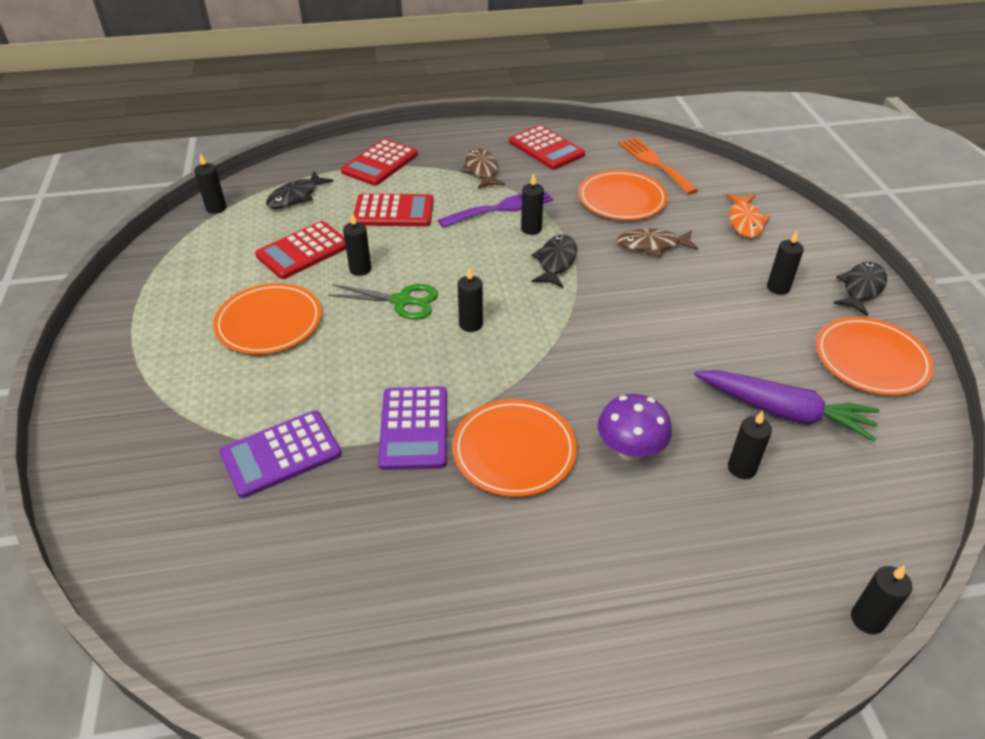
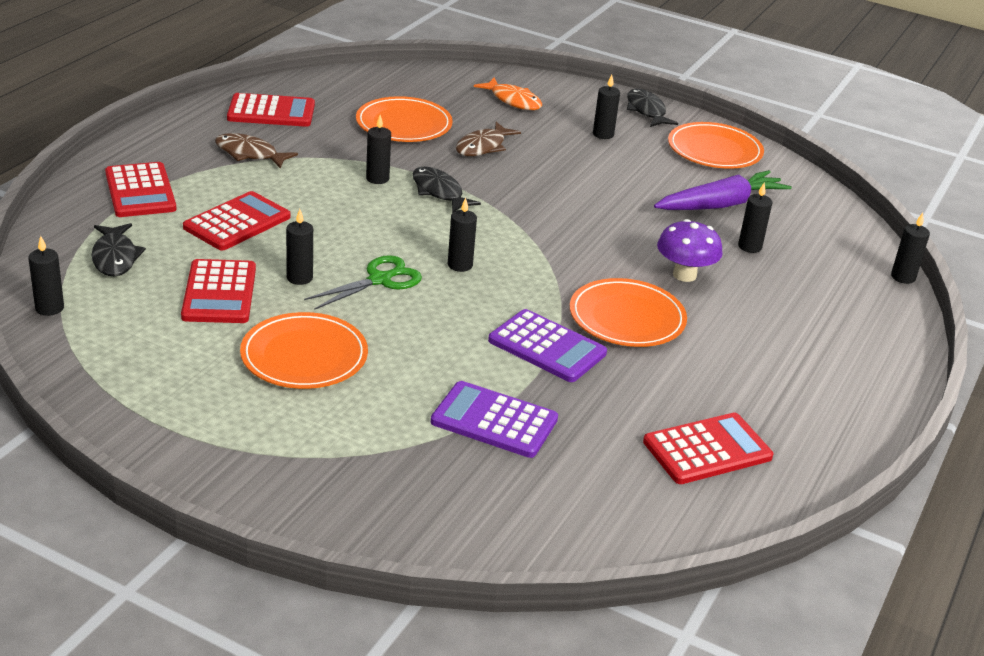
camera: 55 degrees left, 10 degrees down
purple calculator [219,410,341,498] -> purple calculator turned 105 degrees clockwise [431,381,558,458]
purple fork [438,191,553,228] -> none
orange fork [619,137,698,194] -> none
none -> red calculator [643,412,773,484]

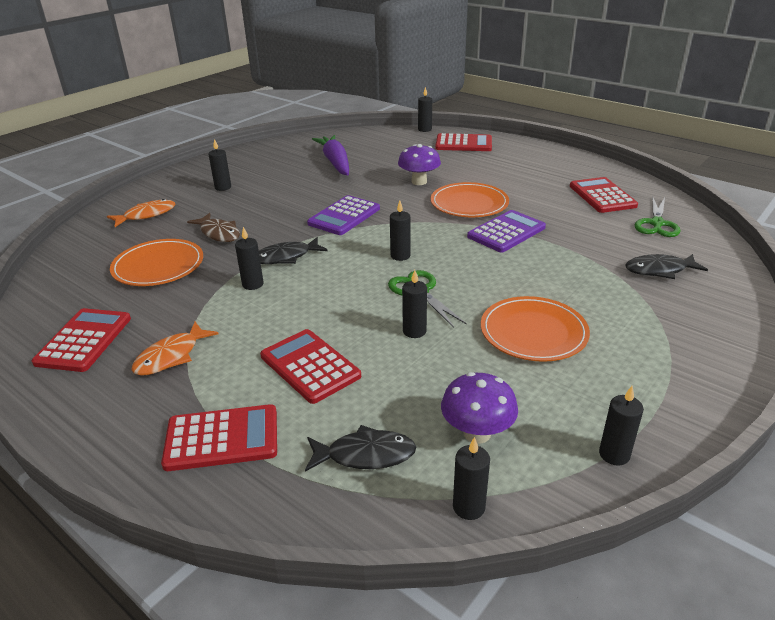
camera: 75 degrees left, 0 degrees up
red calculator [181,259,256,323] -> red calculator moved to [435,133,492,151]
brown fish [215,133,298,168] -> orange fish [131,322,219,376]
purple calculator [431,381,558,458] -> purple calculator moved to [307,195,380,235]
black fish [627,89,678,127] -> black fish moved to [625,254,708,279]
orange plate [668,122,764,169] -> none
black candle [738,182,772,253] -> black candle moved to [599,386,644,466]
none -> purple mushroom [441,372,518,444]
none -> green scissors [635,197,681,237]

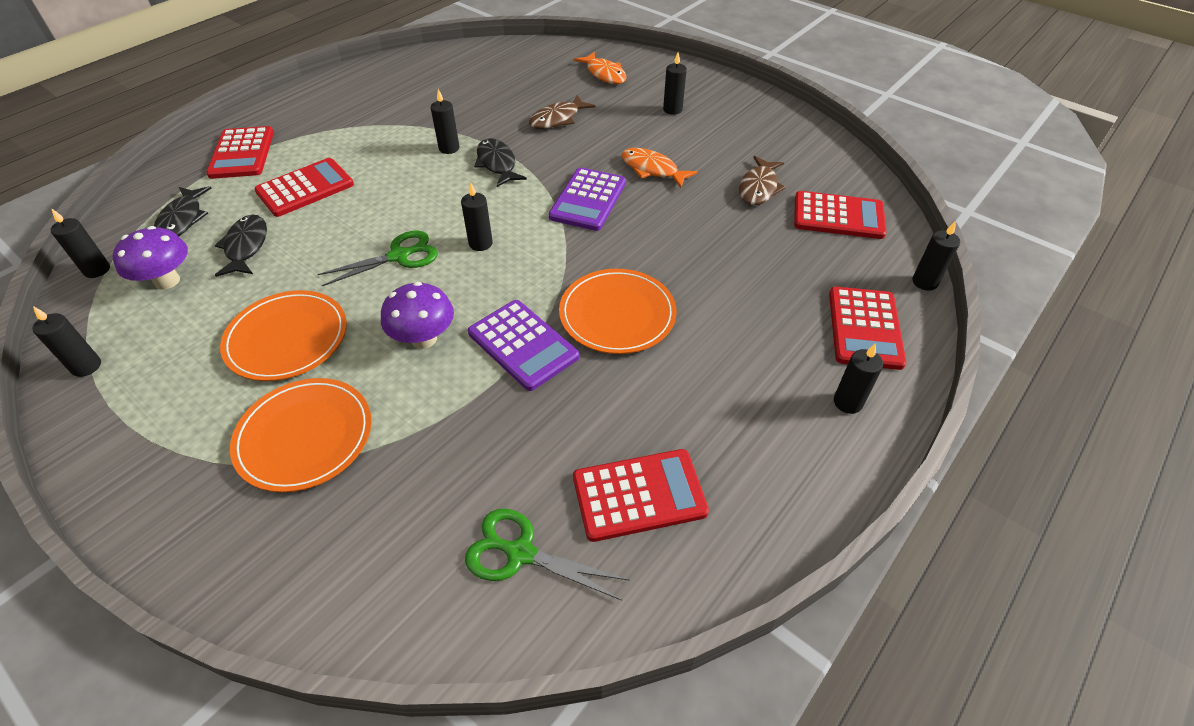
camera: 90 degrees right, 15 degrees up
red calculator [32,308,131,372] -> red calculator moved to [794,191,886,239]
orange plate [110,239,203,286] -> orange plate moved to [230,378,371,492]
orange fish [131,322,219,376] -> orange fish moved to [621,148,698,188]
purple calculator [307,195,380,235] -> purple calculator turned 105 degrees counterclockwise [549,167,626,231]
purple carrot [312,135,349,175] -> brown fish [739,156,786,205]
purple mushroom [398,144,441,185] -> purple mushroom moved to [381,282,454,349]
black candle [402,270,427,338] -> black candle moved to [834,343,883,414]
black fish [625,254,708,279] -> black fish moved to [215,215,267,277]

